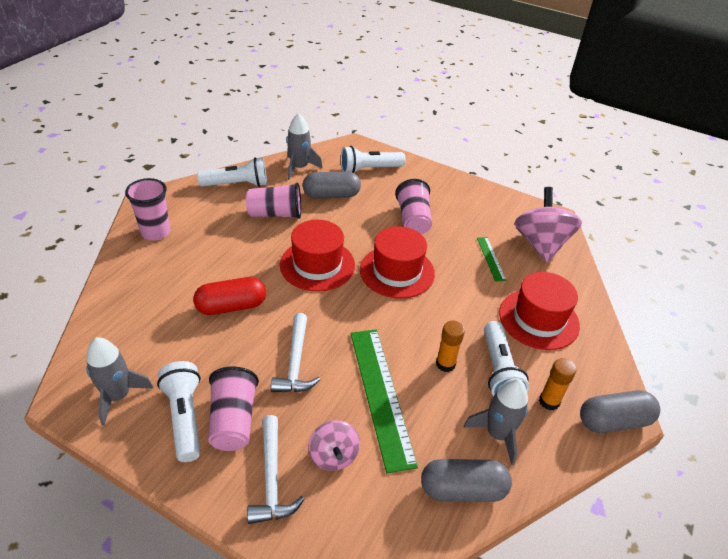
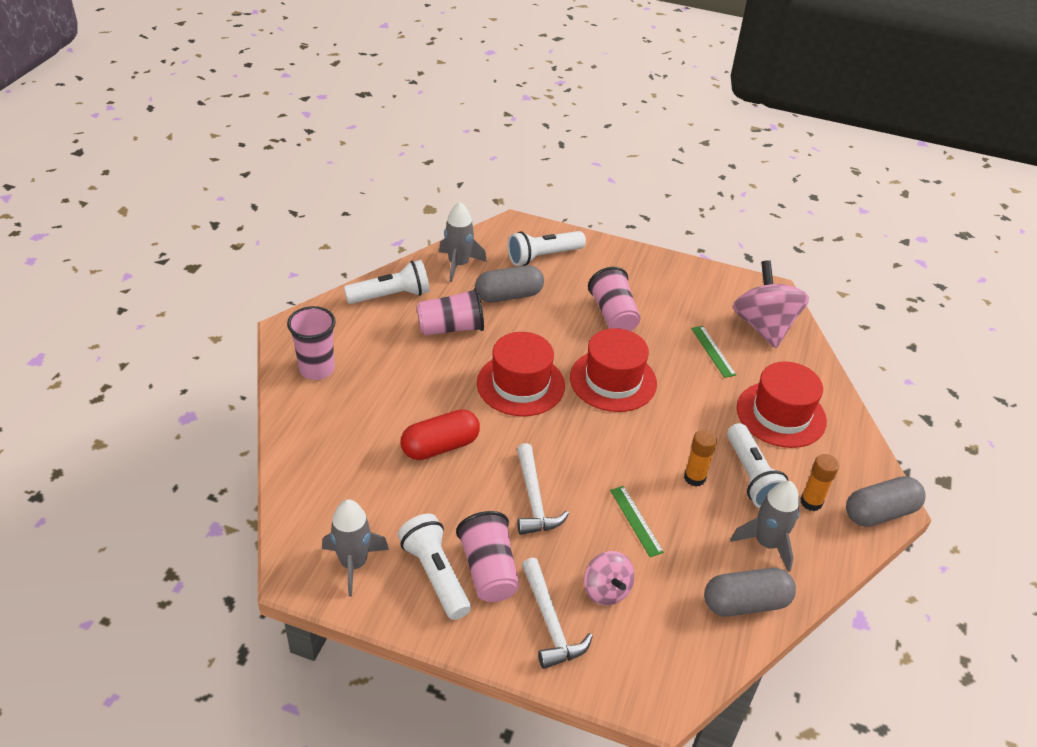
camera: 10 degrees left, 0 degrees up
green ruler [350,329,418,473] -> green ruler [610,486,664,557], size x0.48

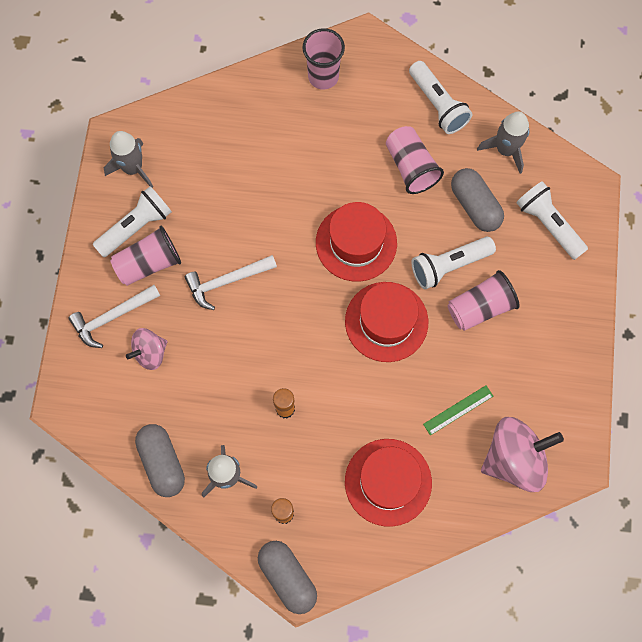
camera: 80 degrees right, 30 degrees up
red capsule [401,409,480,460] -> none
green ruler [610,486,664,557] -> none
white flashlight [727,423,788,508] -> white flashlight moved to [411,236,496,289]

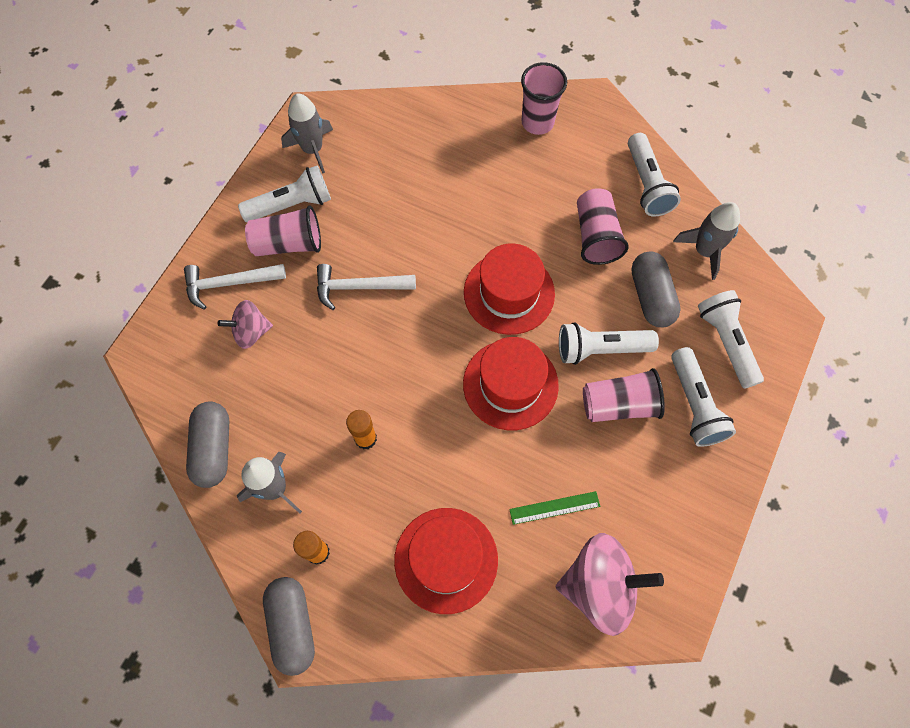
camera: 20 degrees right, 5 degrees down
none -> white flashlight [671,347,736,447]

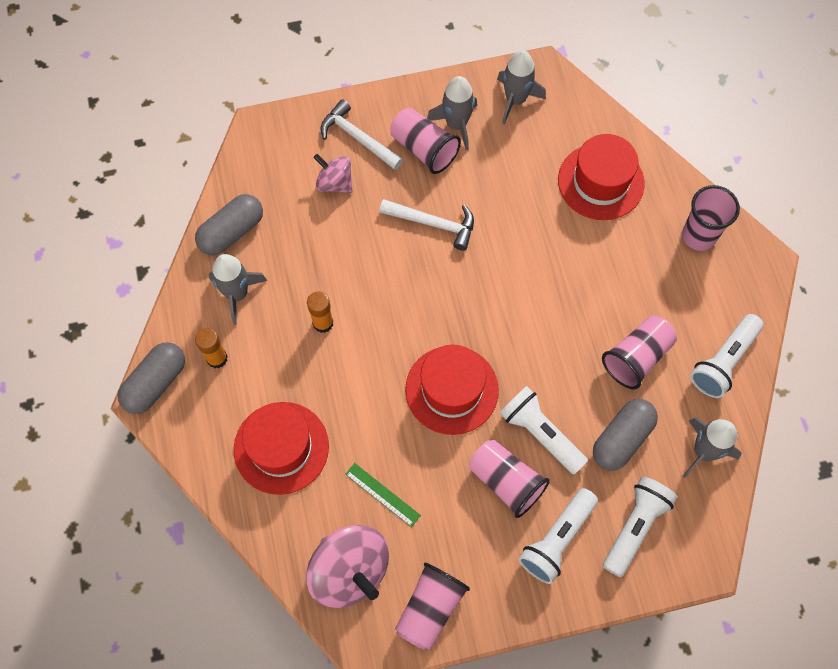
camera: 50 degrees right, 0 degrees up
white flashlight [238,165,331,222] -> grey rocket [427,76,477,150]
white hammer [317,264,416,310] -> white hammer turned 150 degrees clockwise [379,199,474,251]
red hat [464,243,555,335] -> red hat moved to [558,134,645,220]
none -> pink cup [395,563,470,651]

